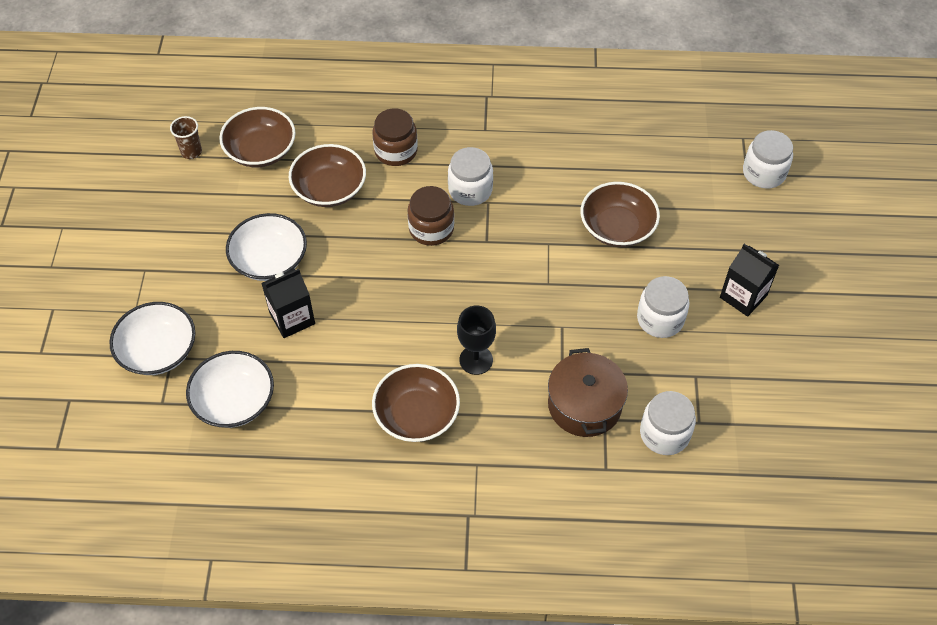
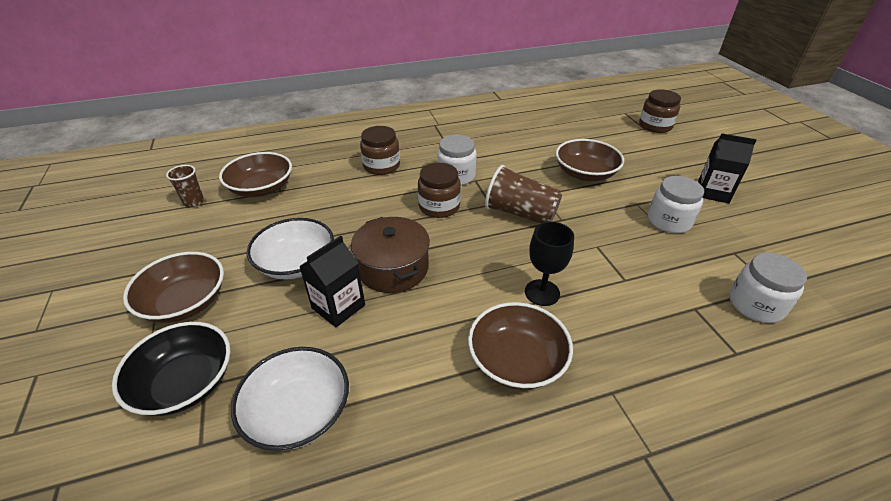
camera: 20 degrees left, 15 degrees down
white bowl [109,302,195,375] -> black bowl [112,322,231,416]
brown bowl [289,144,366,207] -> brown bowl moved to [123,252,224,323]
brown pot [548,348,628,437] -> brown pot moved to [351,217,430,293]
white jar [743,130,793,189] -> brown jar [639,89,681,133]
none -> brown cup [485,165,562,223]

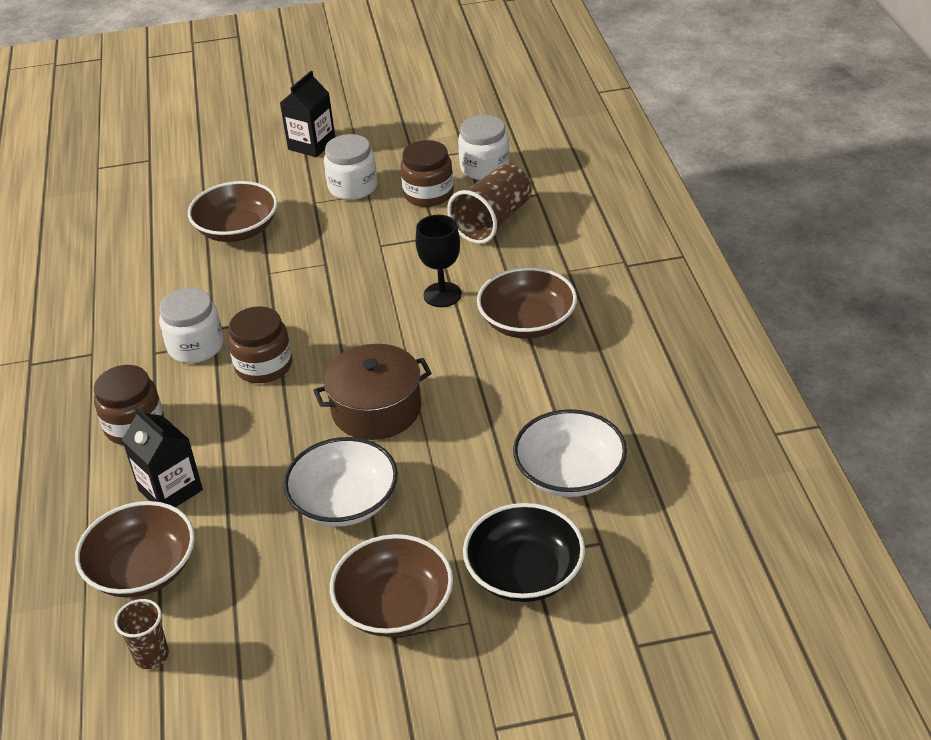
camera: 80 degrees left, 0 degrees up
black carton [299,236,365,327] -> black carton moved to [122,407,203,507]
brown cup [485,165,562,223] -> brown cup moved to [447,164,532,244]
brown jar [639,89,681,133] -> brown jar moved to [400,140,454,207]

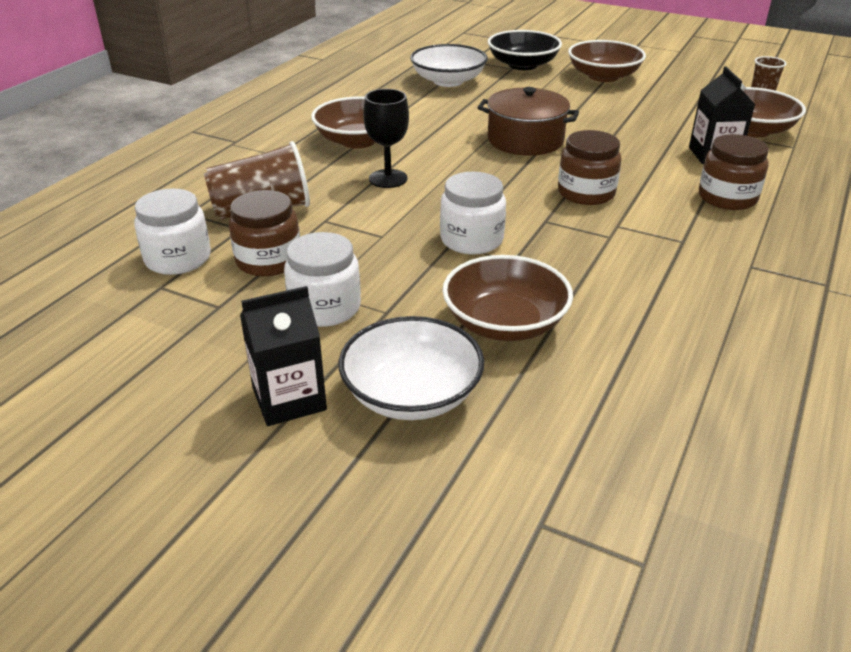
camera: 145 degrees left, 5 degrees down
white jar [159,288,224,363] -> white jar moved to [440,172,506,255]
white bowl [284,437,398,527] -> white bowl moved to [338,316,484,420]

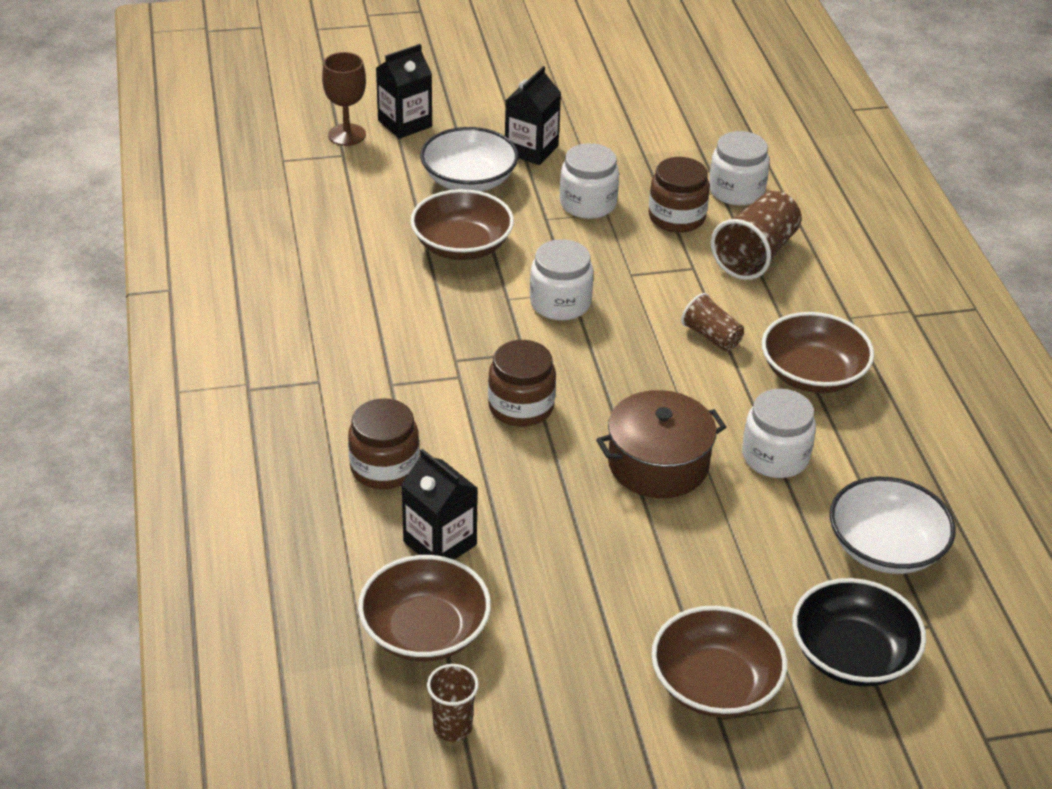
camera: 140 degrees right, 5 degrees up
black goblet [363,89,409,188] -> brown cup [681,293,744,351]
none -> brown goblet [322,52,366,146]
none -> black carton [376,44,432,139]
none -> white jar [742,389,816,478]

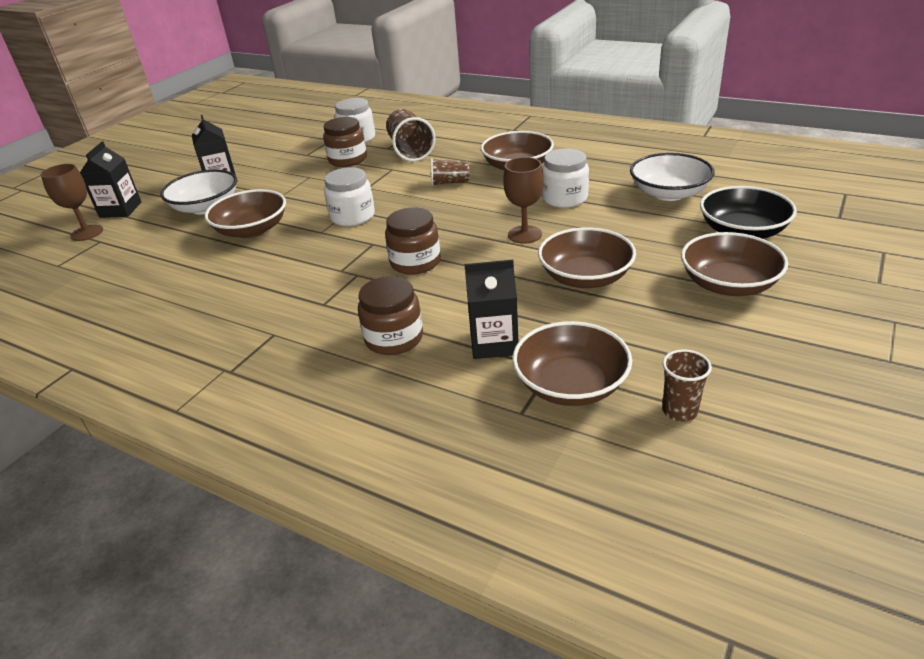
camera: 45 degrees left, 5 degrees down
white jar [560,143,619,219] -> none
brown pot [596,390,726,498] -> brown goblet [503,157,544,244]
none -> brown bowl [538,227,636,288]

